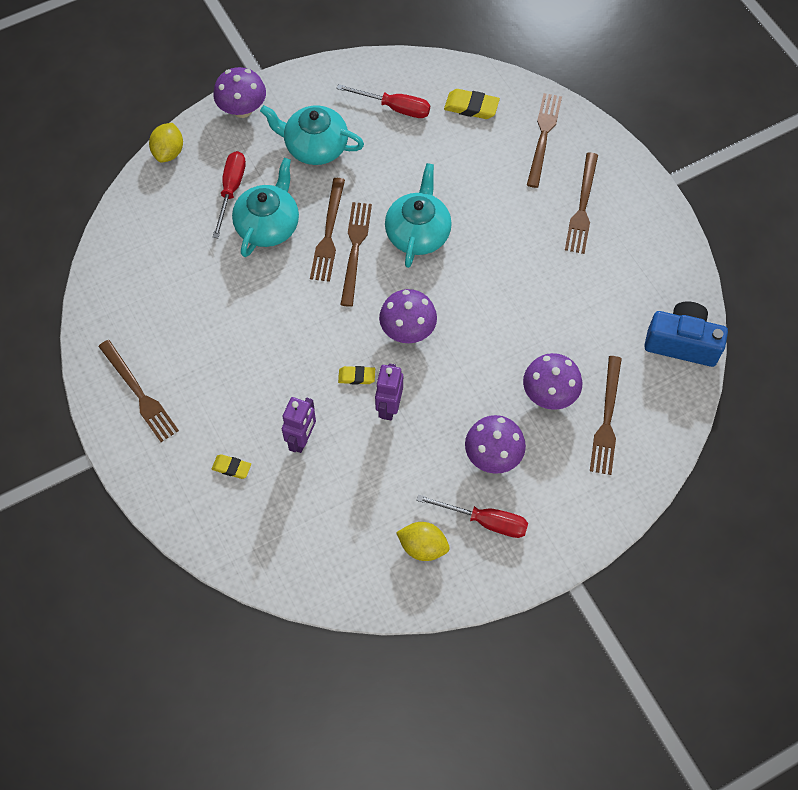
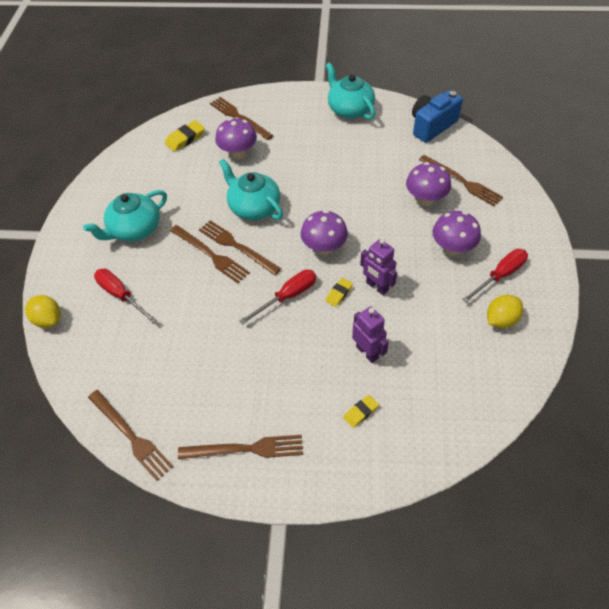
camera: 55 degrees left, 10 degrees down
purple mushroom [213,67,266,118] -> purple mushroom moved to [215,118,257,159]
turquoise teapot [232,158,299,257] -> turquoise teapot moved to [326,63,375,120]
red screwdriver [336,84,430,118] -> red screwdriver moved to [240,270,316,324]
brown fork [565,152,598,254] -> brown fork moved to [88,390,173,481]

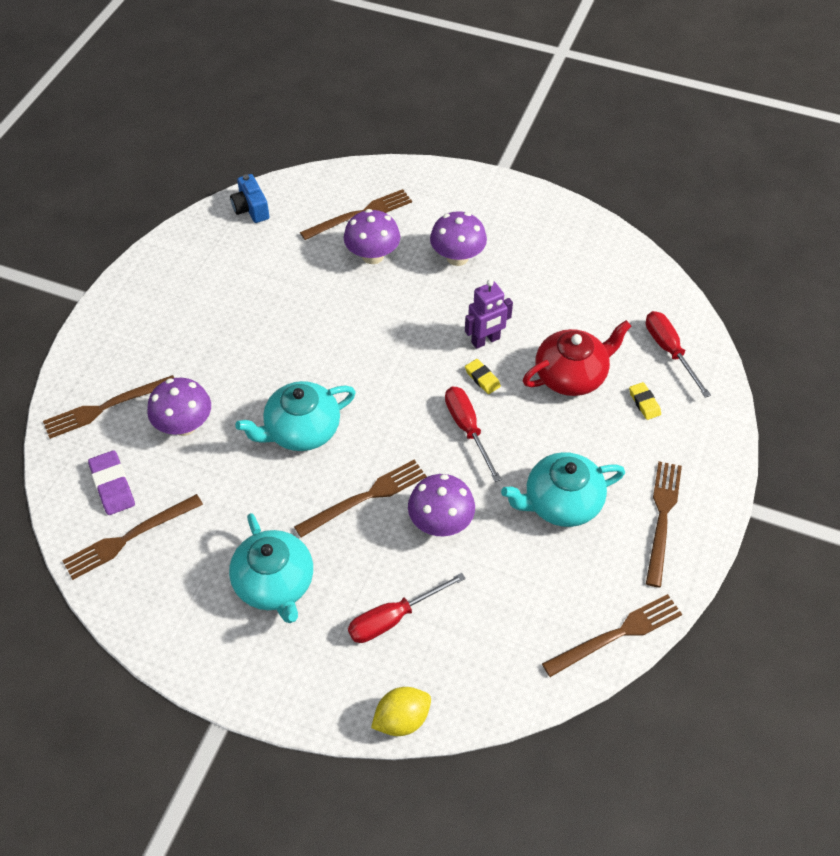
camera: 75 degrees left, 0 degrees up
yellow eraser [165,120,205,152] -> purple eraser [88,450,135,515]
brown fork [199,220,281,275] -> brown fork moved to [62,494,203,580]
purple mushroom [301,210,348,255] -> purple mushroom moved to [408,474,475,536]
turquoise teapot [326,63,375,120] -> turquoise teapot moved to [501,452,625,527]
purple robot [352,306,389,363] -> red teapot [523,320,631,396]
blue camera [412,90,463,143] -> blue camera [230,174,269,223], size x0.65
red screwdriver [462,249,528,303] -> red screwdriver moved to [646,311,711,398]
yellow lemon [487,295,523,328] -> none

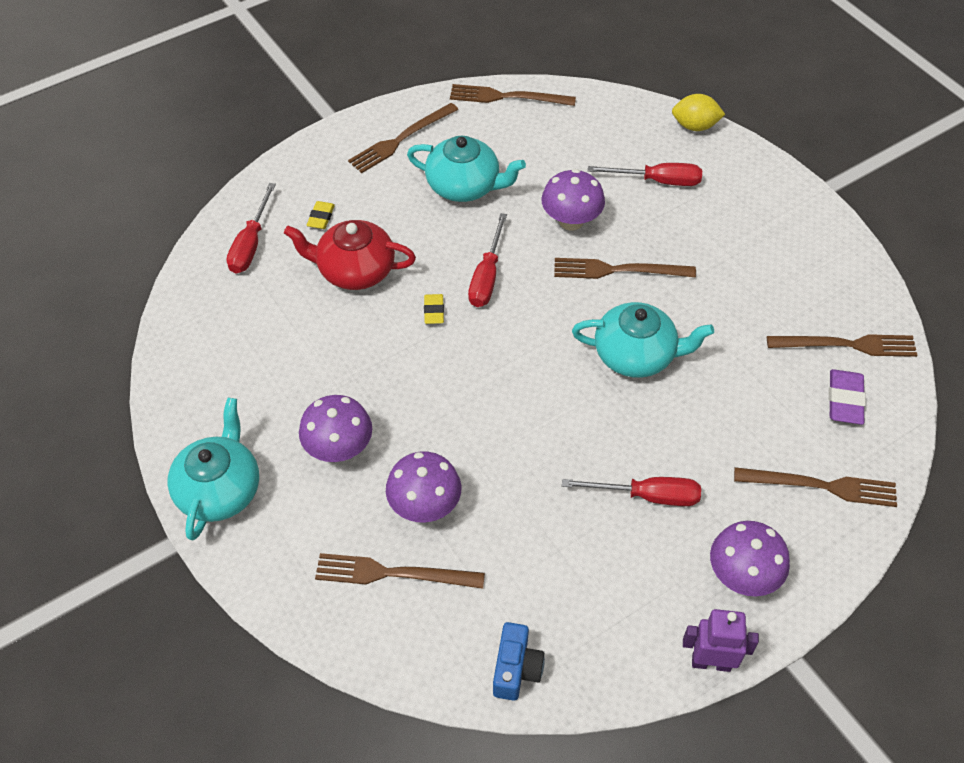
camera: 145 degrees left, 0 degrees up
purple mushroom [147,378,211,436] -> purple mushroom moved to [710,521,790,597]
turquoise teapot [229,513,313,623] -> turquoise teapot moved to [167,398,259,540]
purple robot [465,280,513,349] -> purple robot moved to [683,609,759,672]
none -> red screwdriver [562,477,701,506]

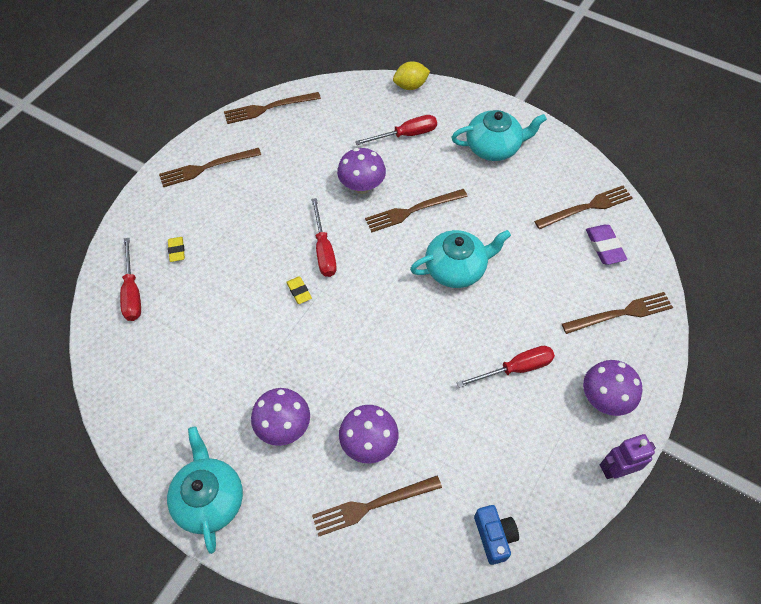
camera: 25 degrees left, 5 degrees up
red teapot [284,220,416,290] -> none
brown fork [348,103,458,173] -> brown fork turned 45 degrees clockwise [159,148,261,187]
turquoise teapot [407,136,526,202] -> turquoise teapot moved to [451,110,547,161]

